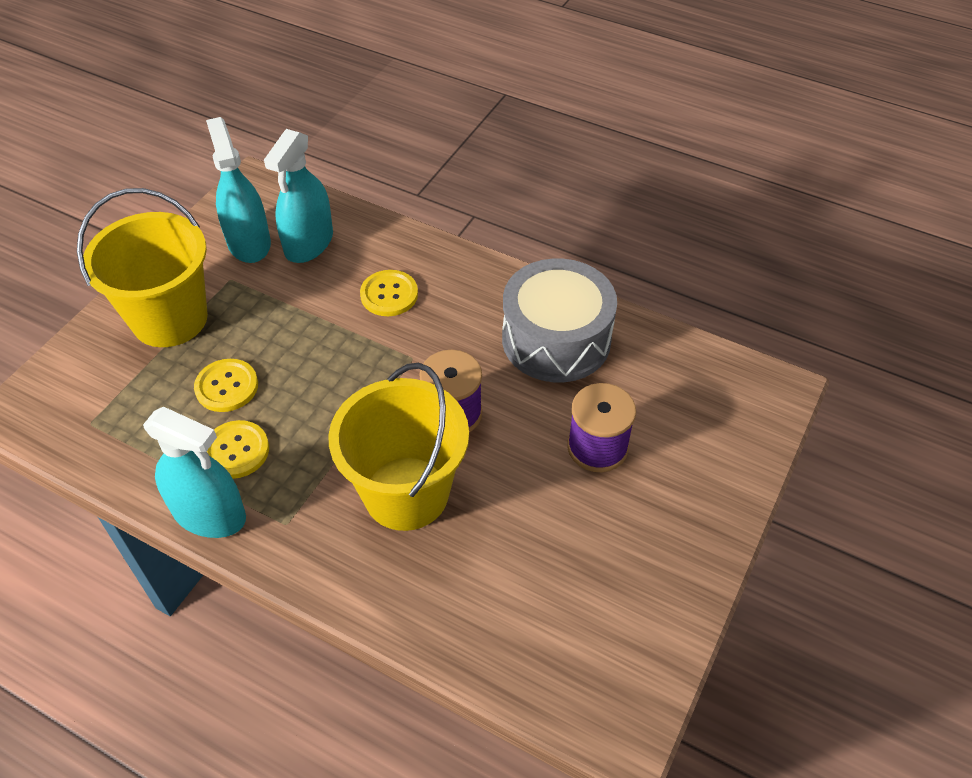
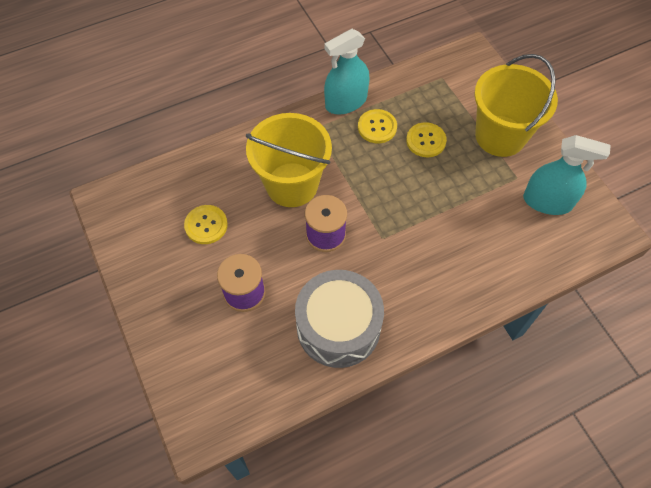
camera: 125 degrees right, 10 degrees up
turquoise spray bottle [264,129,333,263] -> none
yellow button [360,270,418,316] -> yellow button moved to [184,205,228,244]

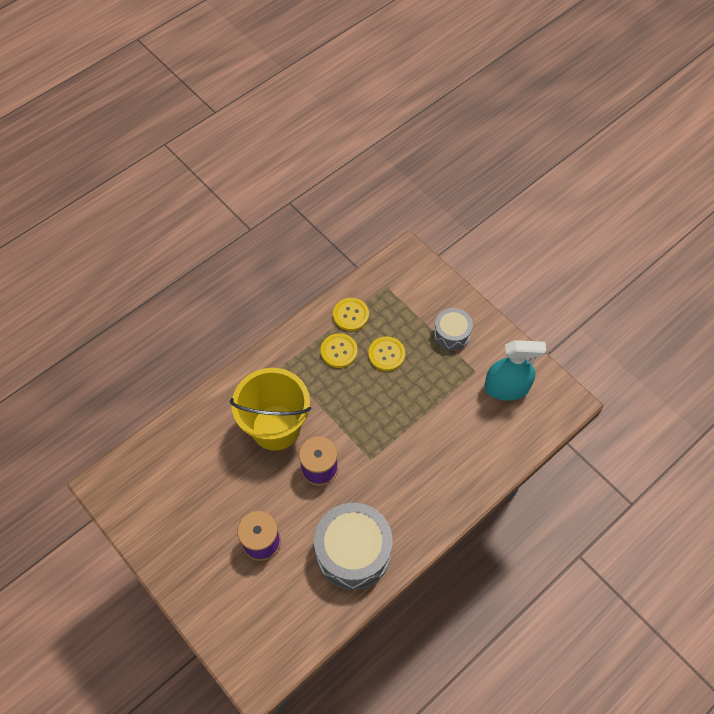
camera: 15 degrees left, 0 degrees up
yellow button [184,205,228,244] -> yellow button moved to [333,298,369,331]
turquoise spray bottle [324,29,369,114] -> none
yellow bucket [474,54,558,157] -> grey drum [433,308,473,350]

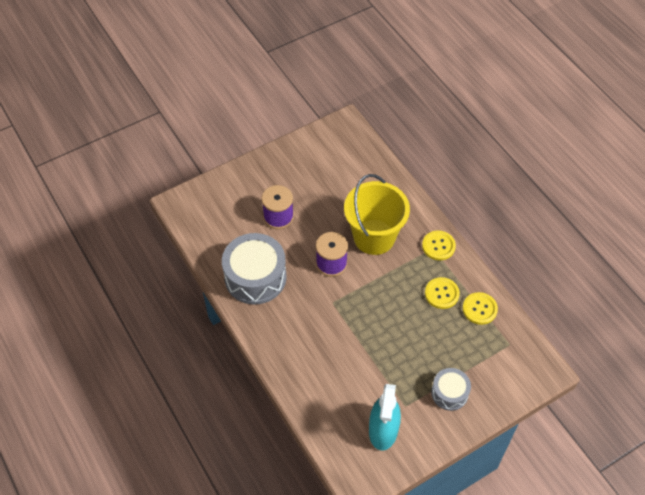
camera: 100 degrees right, 5 degrees down
yellow button [368,337,405,371] -> yellow button moved to [422,231,456,260]

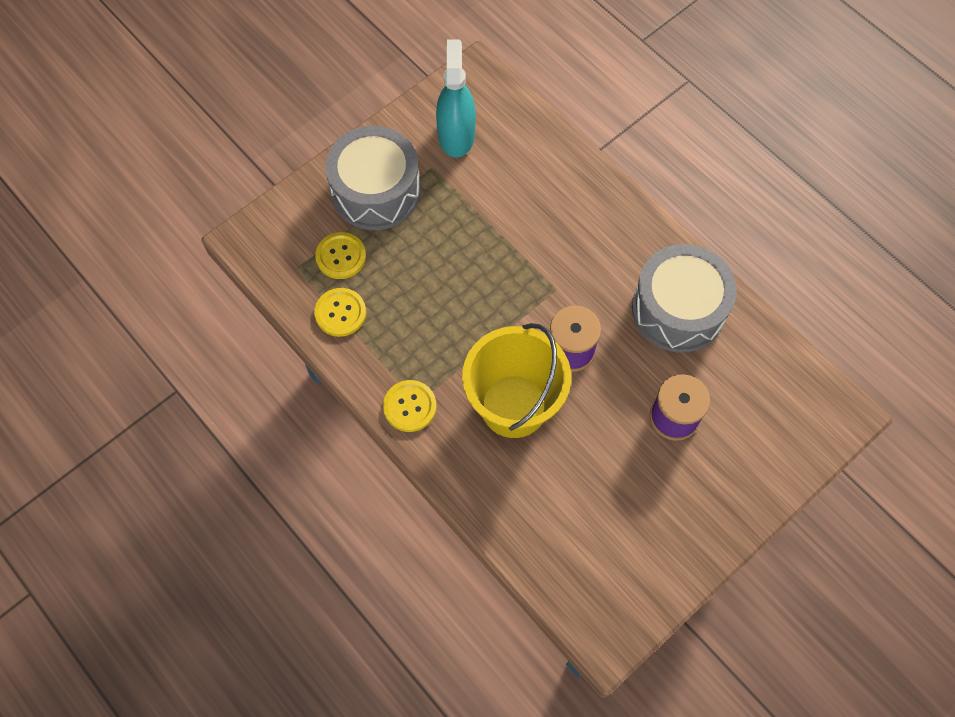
camera: 170 degrees right, 10 degrees up
yellow button [425,277,460,309] -> yellow button moved to [315,232,366,279]
grey drum [431,368,471,411] -> grey drum [325,126,420,230], size x1.80

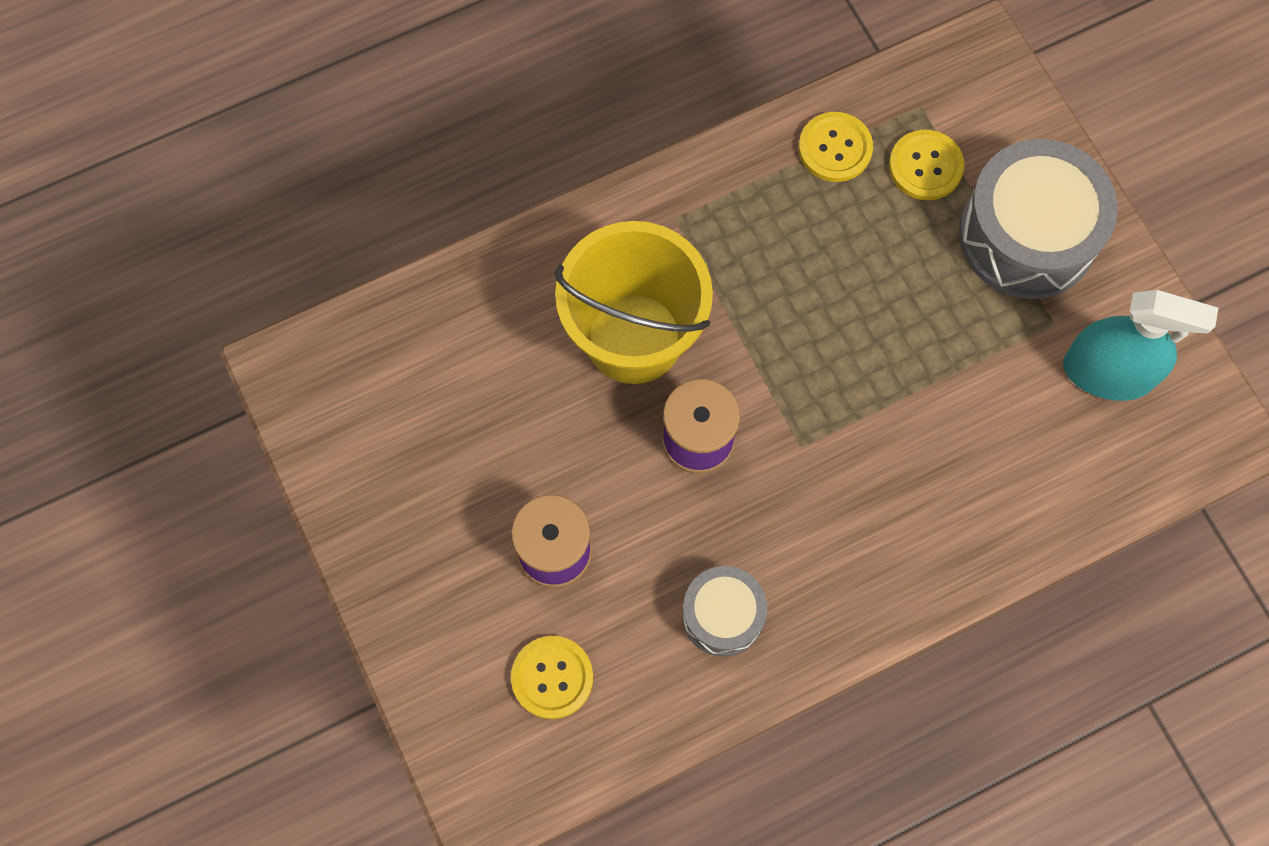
camera: 105 degrees right, 5 degrees up
yellow button [383,380,436,432] -> yellow button moved to [511,636,593,719]
grey drum [632,244,737,353] -> grey drum [682,566,767,656], size x0.55

